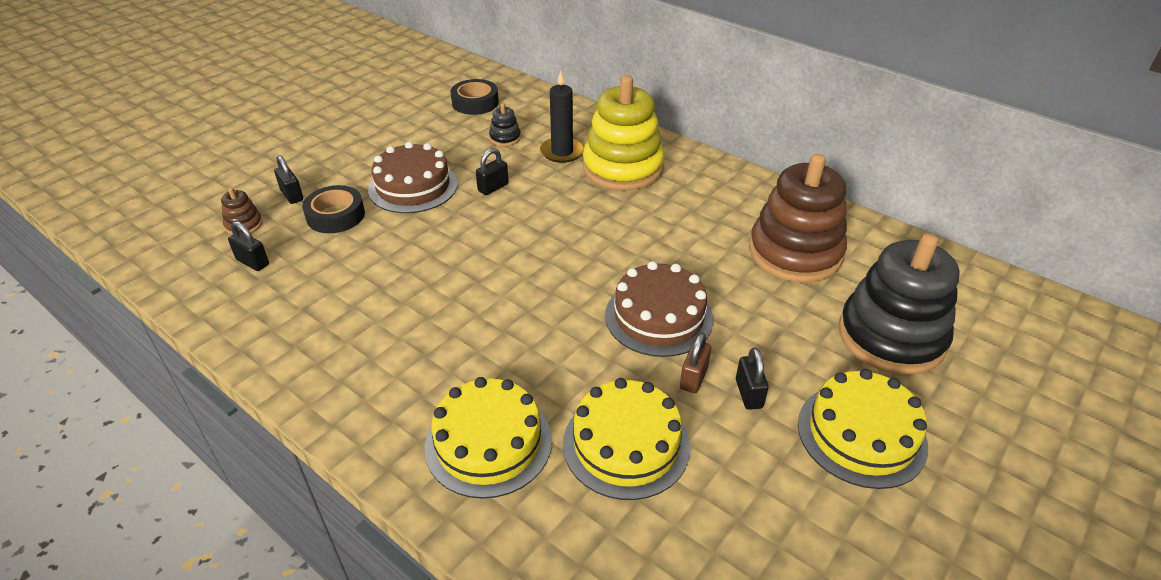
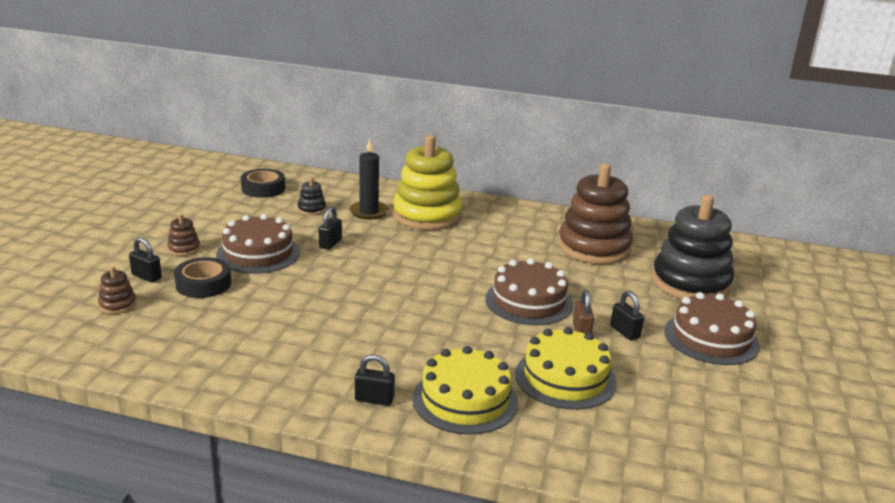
camera: 25 degrees left, 15 degrees down
black padlock [228,221,269,271] -> black padlock moved to [355,354,395,406]
yellow cake [798,369,928,489] -> brown cake [664,292,760,365]
none -> brown stacking toy [167,214,200,256]

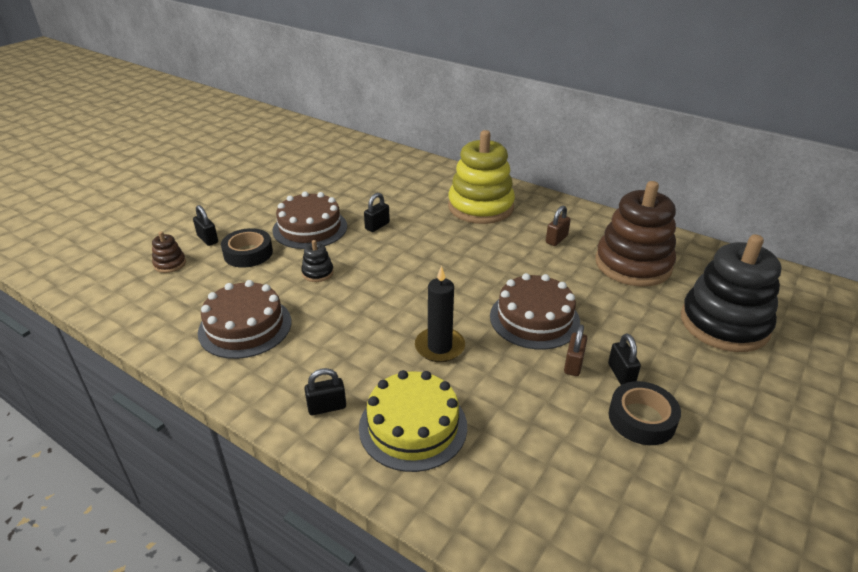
camera: 20 degrees right, 10 degrees up
brown stacking toy [167,214,200,256] -> none
black tape [241,169,285,198] -> black tape moved to [609,381,681,445]
black stacking toy [297,177,326,215] -> black stacking toy moved to [301,240,334,282]
black candle [349,139,388,220] -> black candle moved to [415,265,465,362]
black padlock [355,354,395,406] -> black padlock turned 45 degrees counterclockwise [304,368,346,415]
yellow cake [515,327,616,410] -> none
brown cake [664,292,760,365] -> brown cake moved to [198,280,291,359]
none -> brown padlock [546,206,571,246]

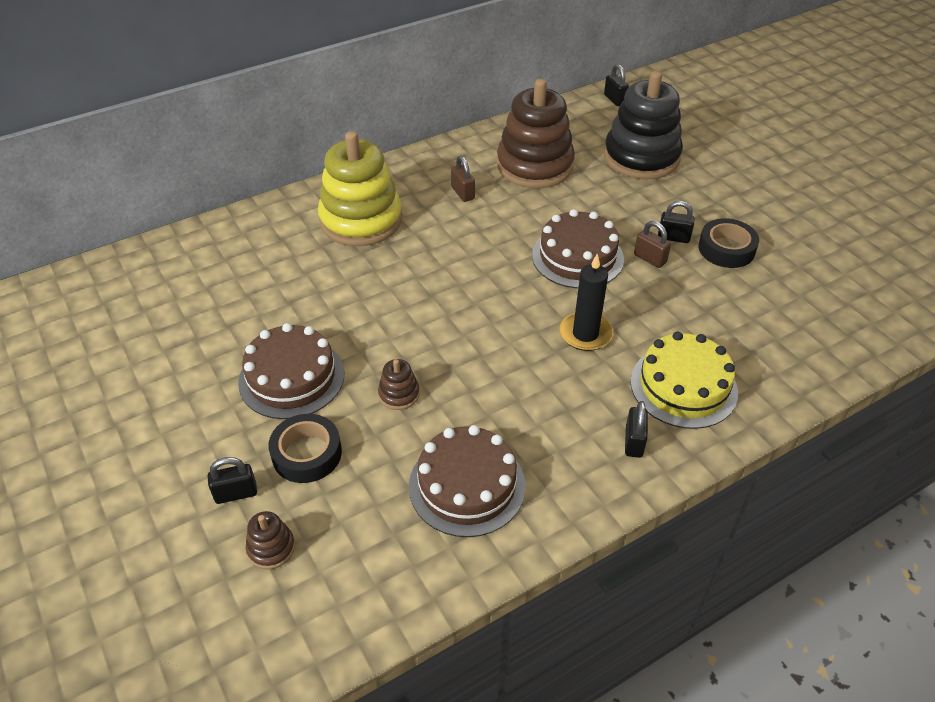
camera: 65 degrees left, 10 degrees up
black stacking toy [301,240,334,282] -> brown stacking toy [378,359,420,410]
black padlock [364,193,390,232] -> black padlock moved to [604,64,629,106]

